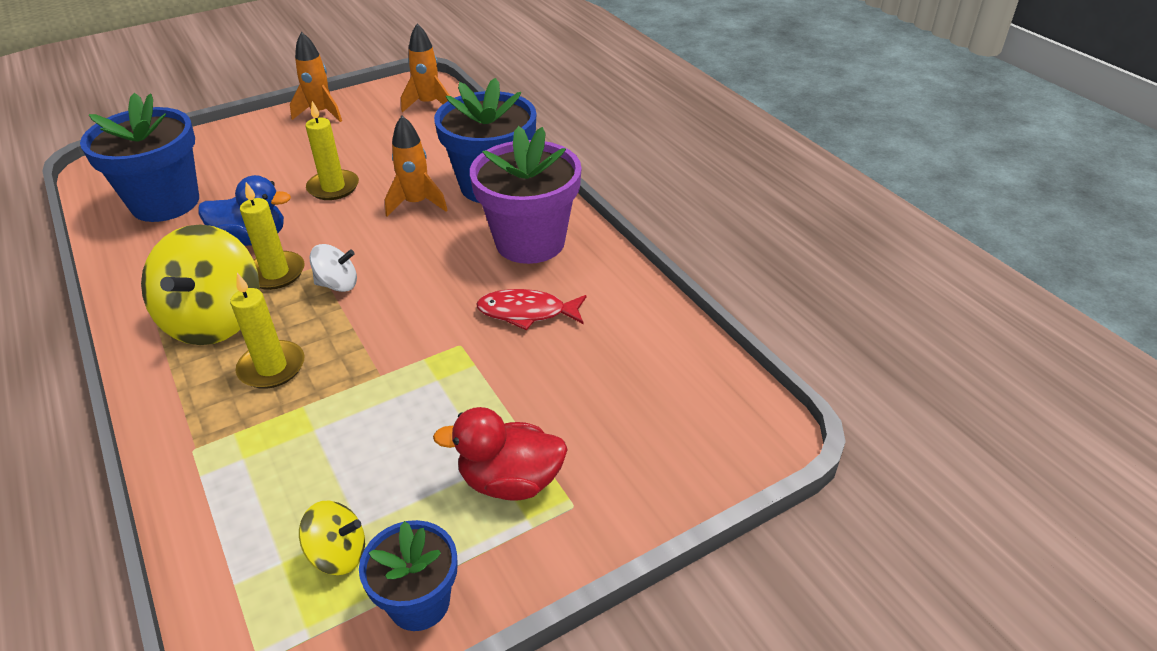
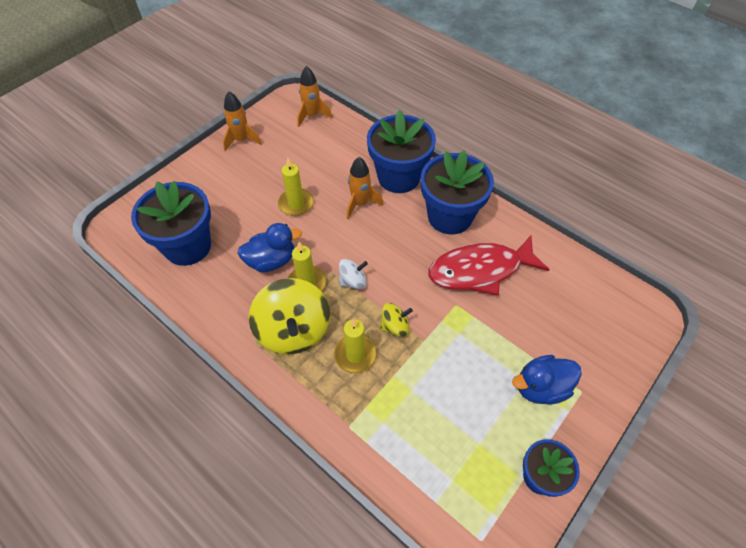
camera: 20 degrees left, 15 degrees up
yellow spinning top [299,501,365,575] -> yellow spinning top moved to [380,303,413,337]
red duck [433,407,568,501] -> blue duck [512,355,582,405]
purple flower pot [470,126,582,264] -> blue flower pot [421,151,494,234]
red fish [476,289,587,330] -> red fish [428,235,550,296], size x1.74

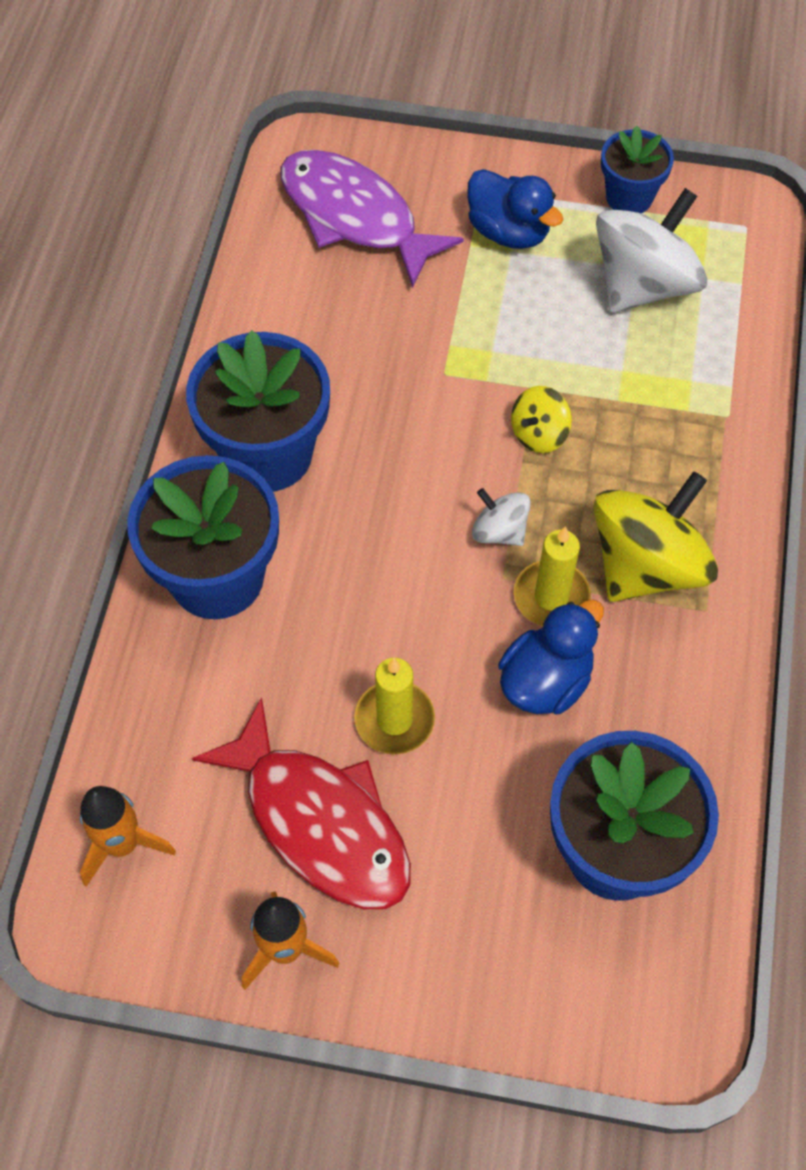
camera: 120 degrees left, 5 degrees up
blue duck [238,223,302,272] -> blue duck turned 90 degrees clockwise [498,600,604,714]
yellow candle [334,318,377,373] -> none
orange rocket [347,157,383,219] -> none
yellow spinning top [380,303,413,337] -> yellow spinning top turned 90 degrees counterclockwise [511,386,572,453]
red fish [428,235,550,296] -> red fish moved to [192,697,411,909]
none -> purple fish [280,150,464,288]
none -> white spinning top [596,188,707,313]

